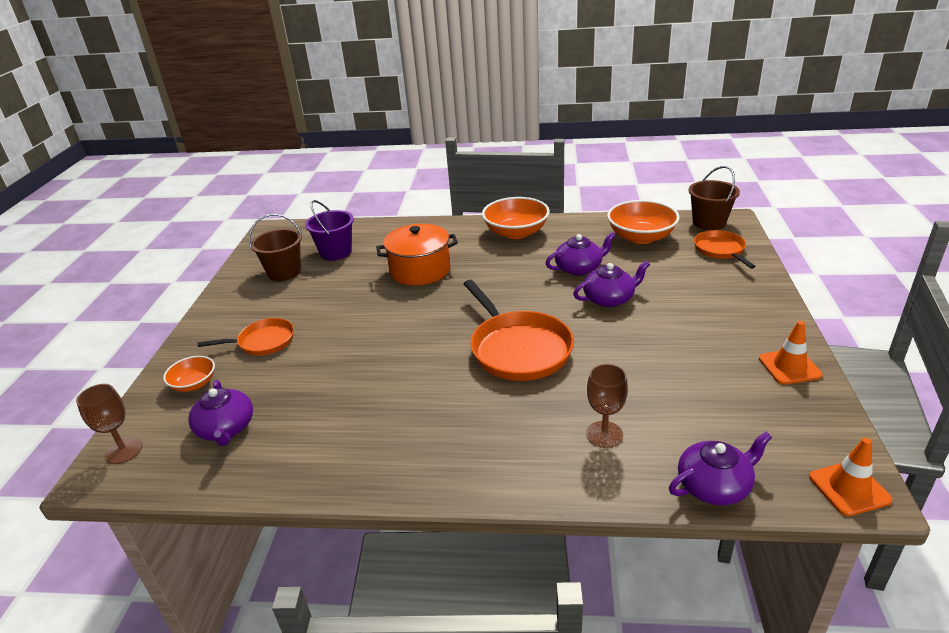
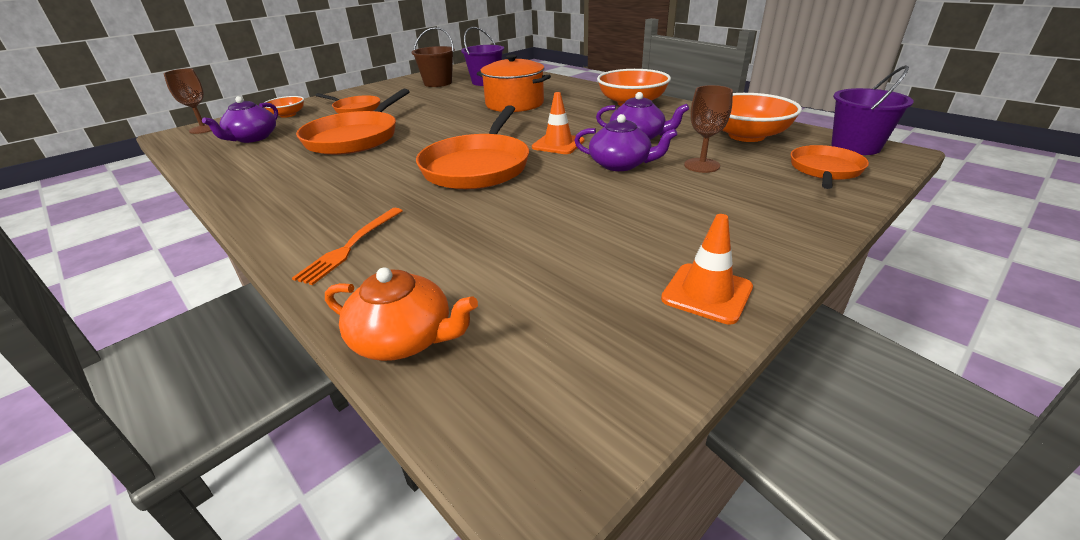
camera: 40 degrees right, 0 degrees up
brown goblet [586,364,628,448] -> brown goblet moved to [684,85,733,173]
purple teapot [669,432,772,505] -> orange teapot [325,267,478,361]
brown bucket [689,166,740,230] -> purple bucket [832,65,914,155]
orange traffic cone [809,438,892,516] -> orange traffic cone moved to [532,92,585,154]
none -> orange fork [292,208,403,285]
none -> orange pan [296,89,410,155]

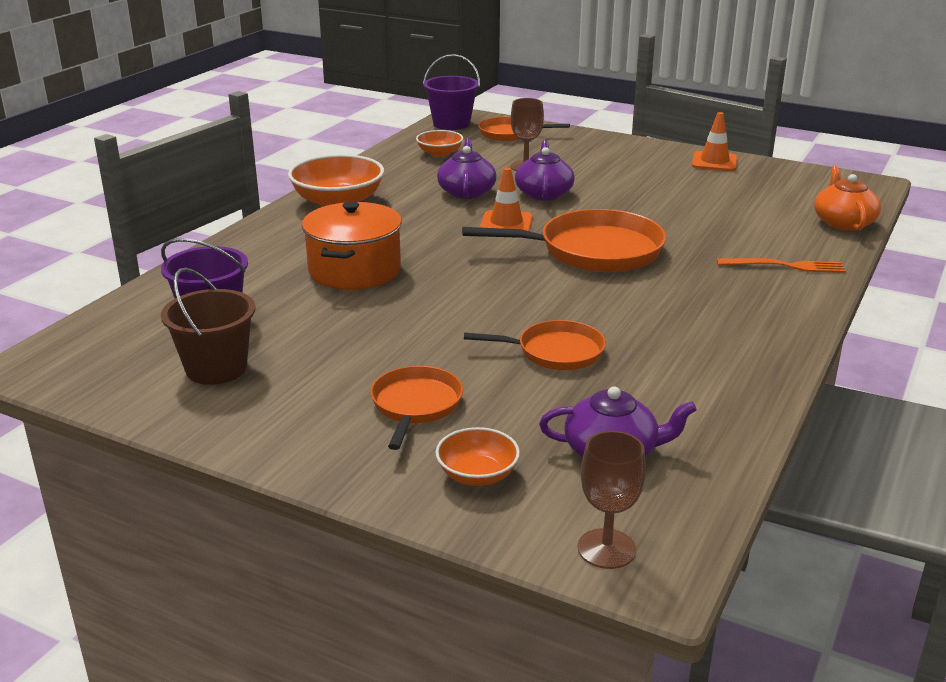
camera: 110 degrees left, 5 degrees down
orange pan [296,89,410,155] -> orange pan [464,320,606,370], size x0.58
orange bowl [722,93,802,142] -> orange bowl [416,130,463,157], size x0.56

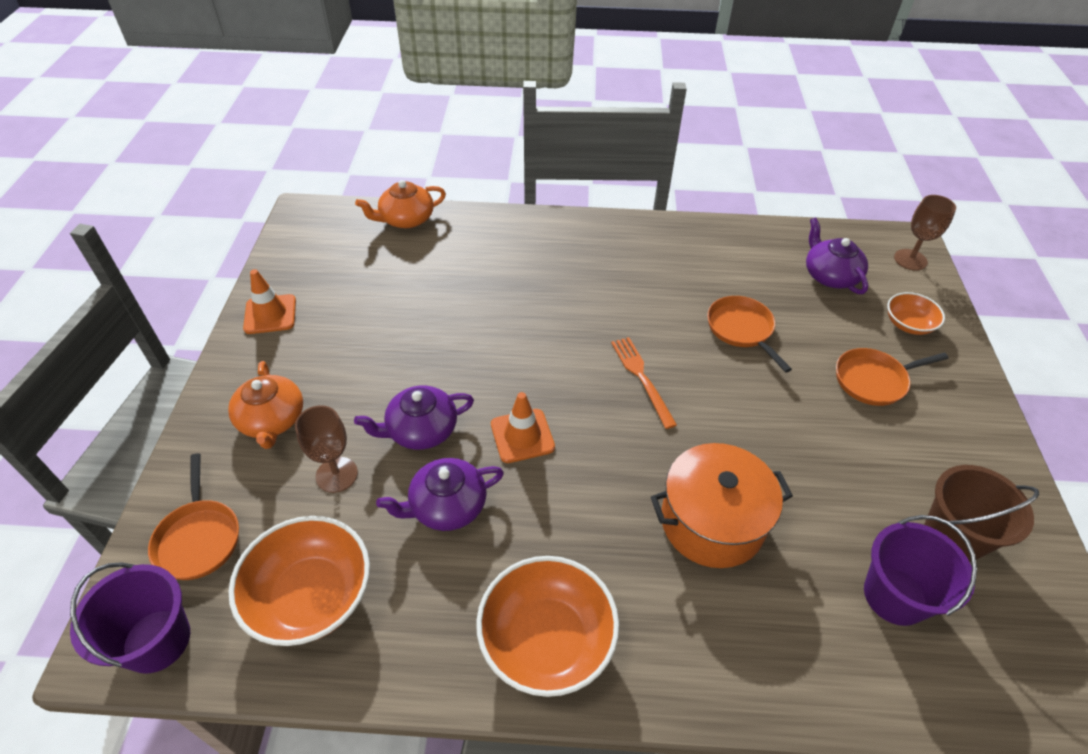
camera: 115 degrees left, 20 degrees up
orange bowl [416,130,463,157] -> orange bowl [228,516,370,646], size x1.80
orange pan [462,209,666,272] -> none
orange fork [717,258,846,273] -> orange fork moved to [611,337,677,429]
none -> orange teapot [228,361,303,449]

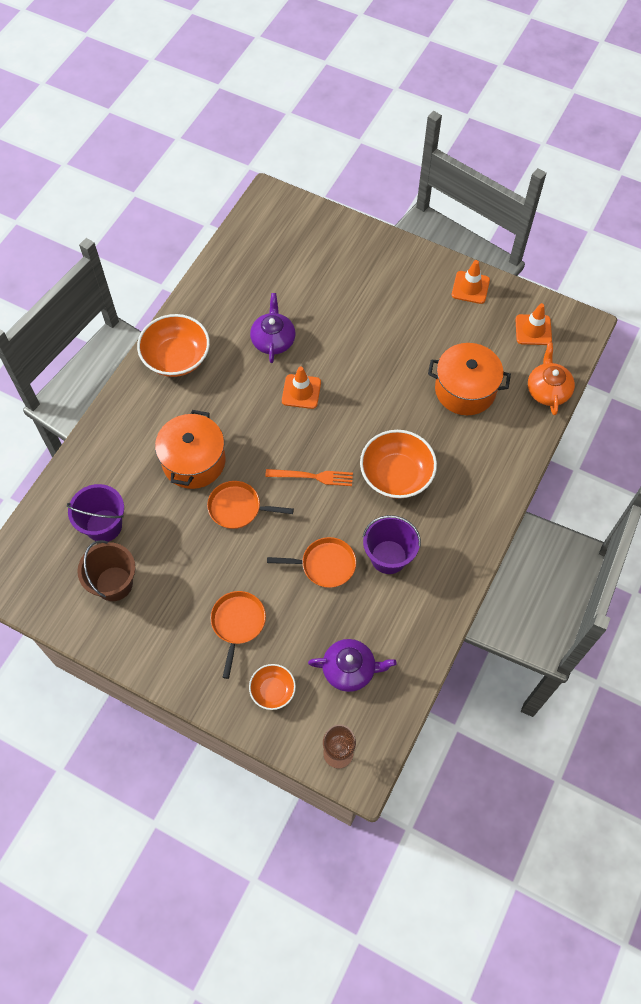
camera: 115 degrees right, 15 degrees up
purple bucket [70,562,190,674] -> purple bucket moved to [363,515,421,574]
orange pan [148,453,239,580] -> orange pan moved to [207,481,294,529]
orange teapot [228,361,303,449] -> none
orange bowl [228,516,370,646] -> orange bowl moved to [360,430,437,499]
brown goblet [295,405,358,493] -> none
purple teapot [354,385,474,450] -> none
none -> orange pot [428,343,511,415]
none -> orange traffic cone [515,303,552,345]

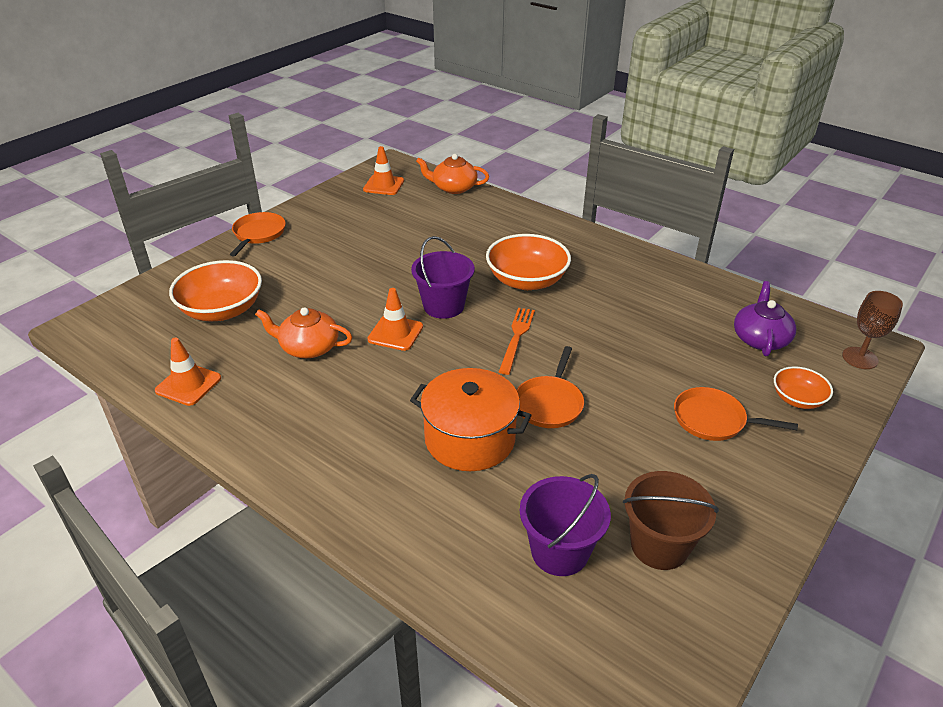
camera: 80 degrees left, 25 degrees down
orange bowl [137,314,210,377] -> orange bowl moved to [169,260,262,321]
purple teapot [250,293,296,363] -> orange teapot [255,307,352,358]
orange pan [267,537,356,588] -> orange pan moved to [230,212,286,256]
purple bucket [363,515,421,574] -> purple bucket moved to [411,236,475,319]
orange pot [428,343,511,415] -> none
orange traffic cone [452,260,490,304] -> orange traffic cone moved to [155,337,221,406]

